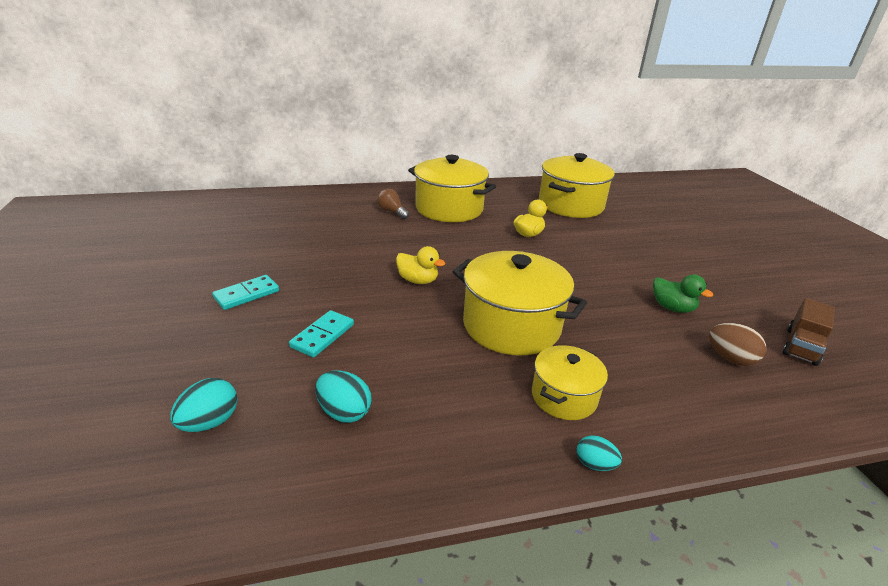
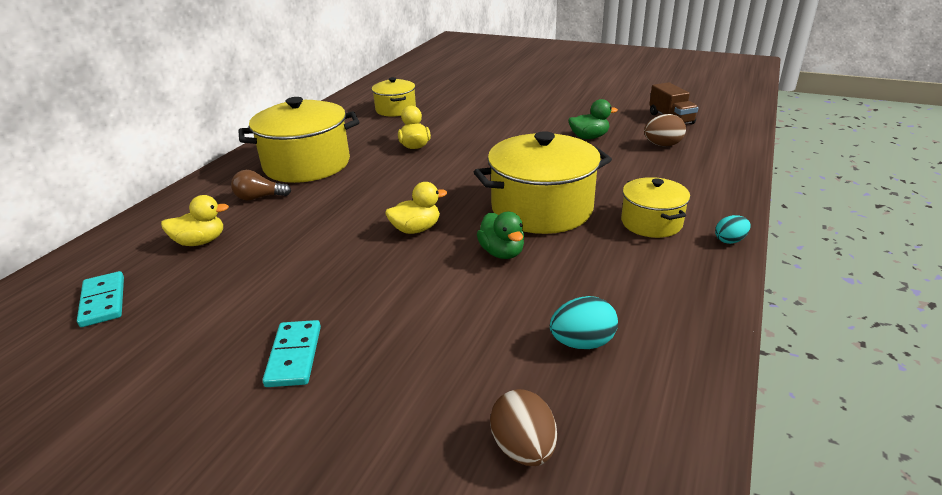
camera: 50 degrees left, 0 degrees up
turquoise egg [170,378,238,432] -> brown egg [490,389,557,466]
turquoise domino [289,310,354,358] -> turquoise domino moved to [77,271,124,327]
yellow pot [539,153,615,218] -> yellow pot [372,77,416,117], size x0.57
none -> yellow duck [161,195,229,246]
none -> green duck [477,212,524,259]

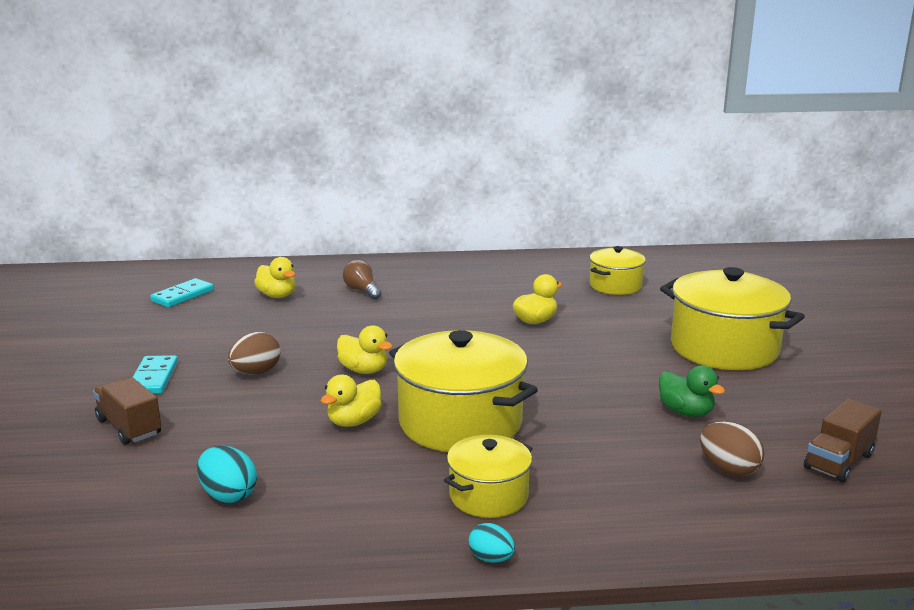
camera: 60 degrees right, 10 degrees down
yellow pot [239,97,359,183] -> yellow pot moved to [660,267,805,370]
turquoise domino [263,320,321,387] -> turquoise domino turned 60 degrees counterclockwise [133,355,178,394]
green duck [477,212,524,259] -> yellow duck [321,375,382,427]
brown egg [490,389,557,466] -> brown egg moved to [228,332,281,374]
none -> brown truck [93,377,161,445]

